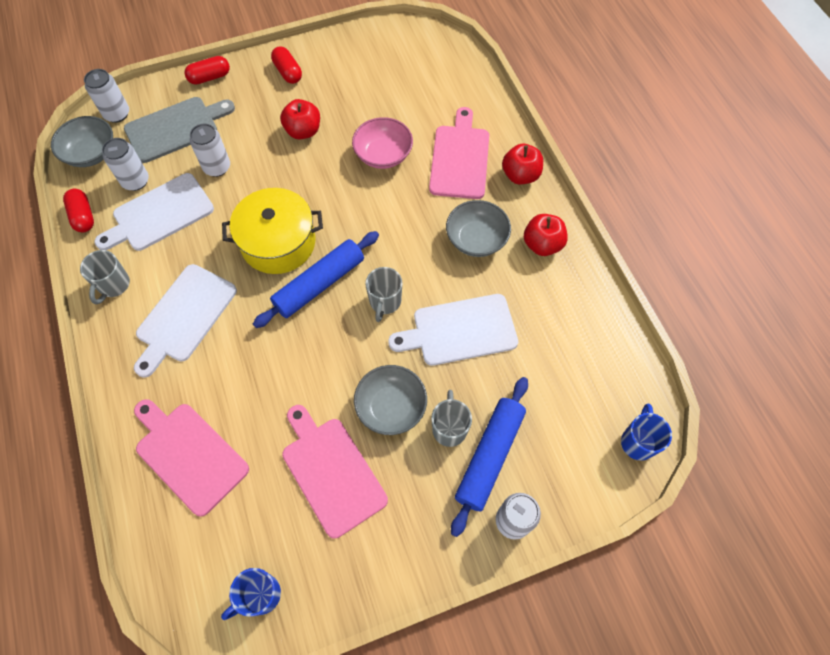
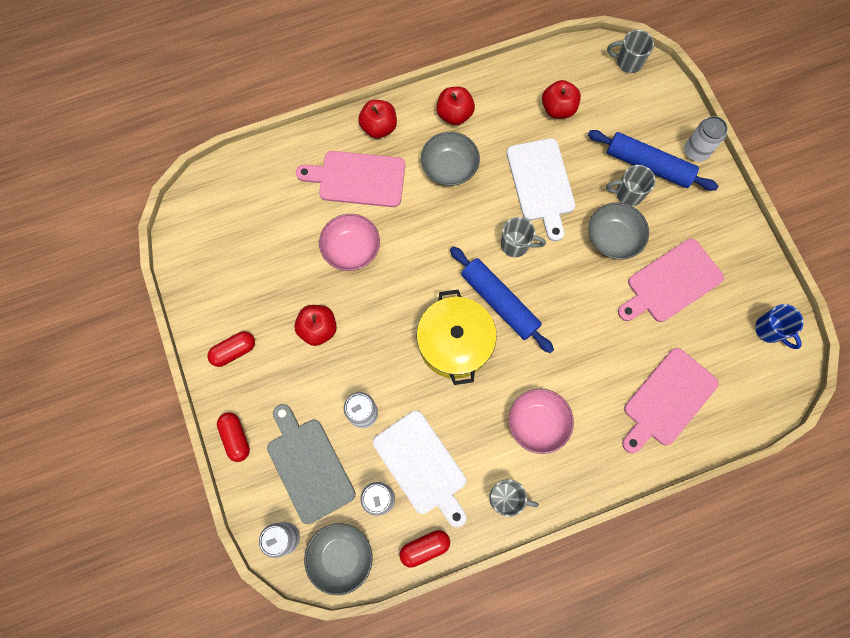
camera: 90 degrees left, 10 degrees up
white cutting board [134,264,237,378] -> pink bowl [509,389,574,454]
blue mug [621,404,672,461] -> grey mug [607,30,654,73]
none -> red apple [542,80,581,119]

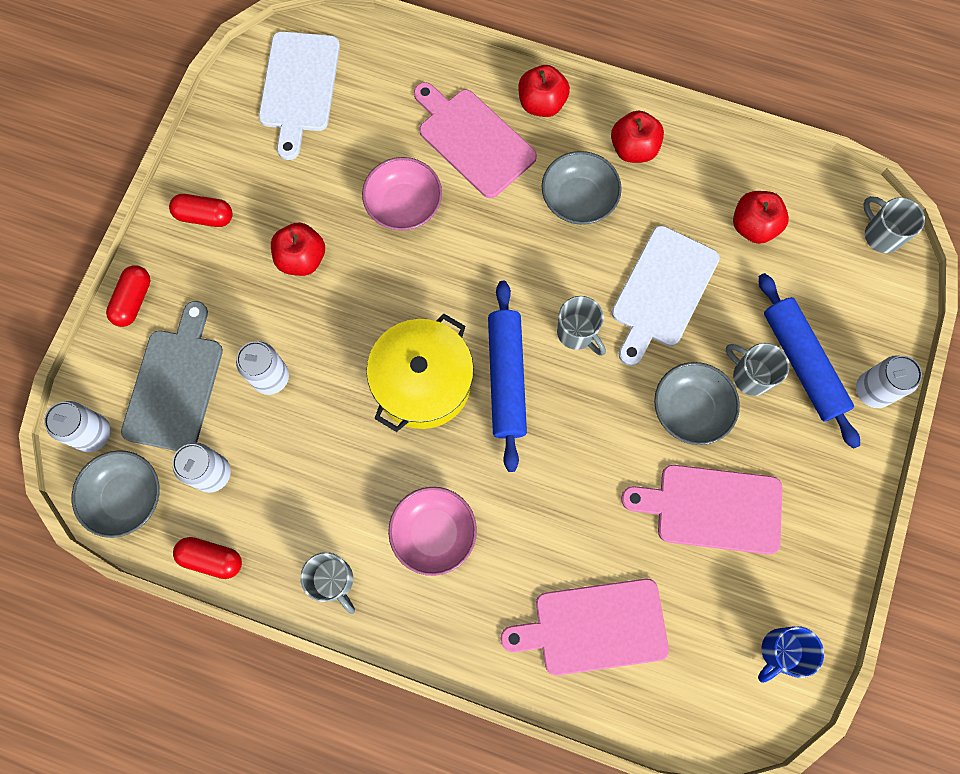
camera: 40 degrees right, 0 degrees up
white cutting board [373,410,466,527] -> white cutting board moved to [259,31,340,160]
blue mug [755,304,803,349] -> blue mug turned 45 degrees clockwise [758,626,824,683]

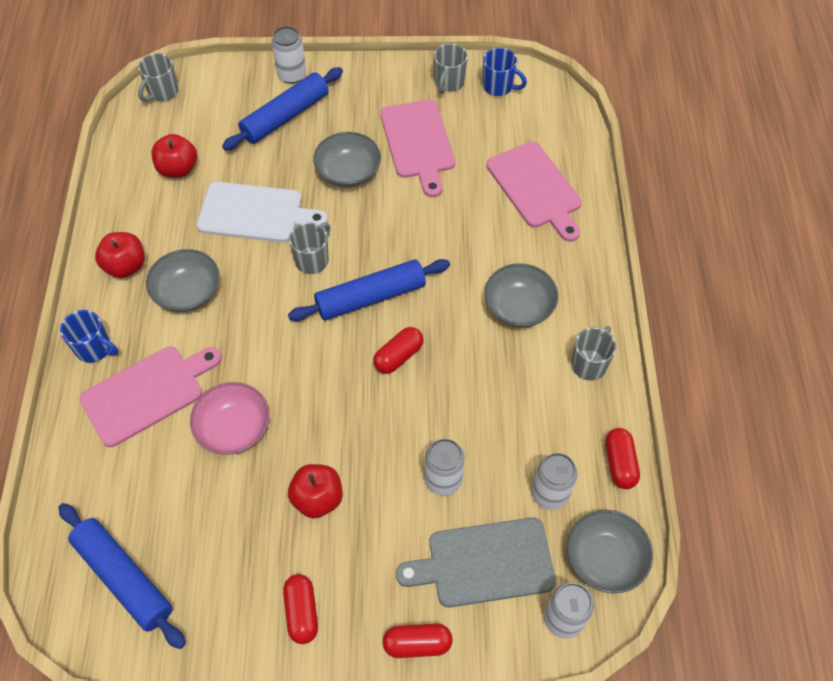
camera: 110 degrees left, 15 degrees down
white cutting board [259,31,340,160] -> blue rolling pin [59,503,185,649]
yellow pot [366,314,474,432] -> red capsule [373,327,423,374]
pink bowl [388,487,477,576] -> grey bowl [484,263,558,328]
pink cutting board [414,82,537,198] -> pink cutting board turned 150 degrees counterclockwise [80,346,222,447]
red apple [518,65,570,117] -> blue mug [60,310,118,363]
grey mug [726,343,790,396] -> grey mug moved to [434,43,468,93]

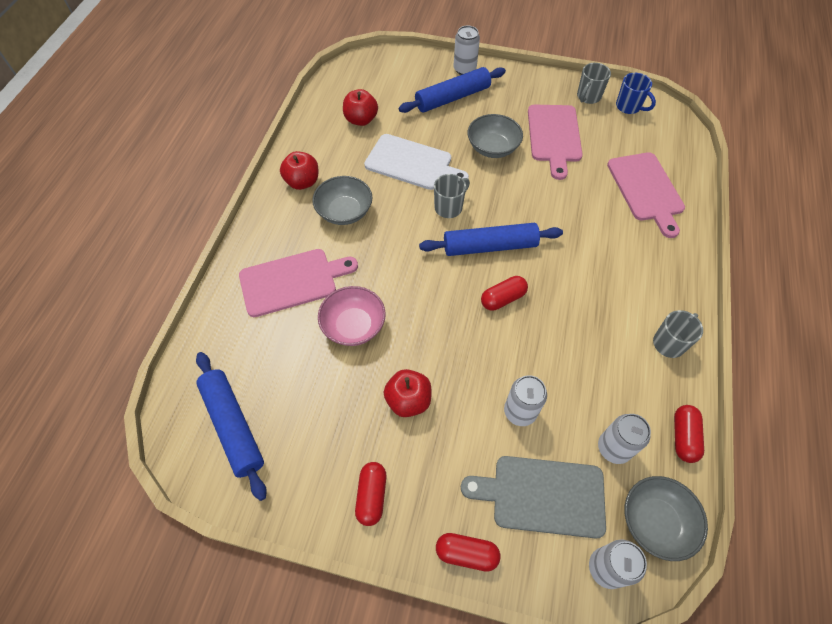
camera: 15 degrees right, 0 degrees up
blue mug [60,310,118,363] -> none
grey mug [138,53,179,102] -> none
grey bowl [484,263,558,328] -> none

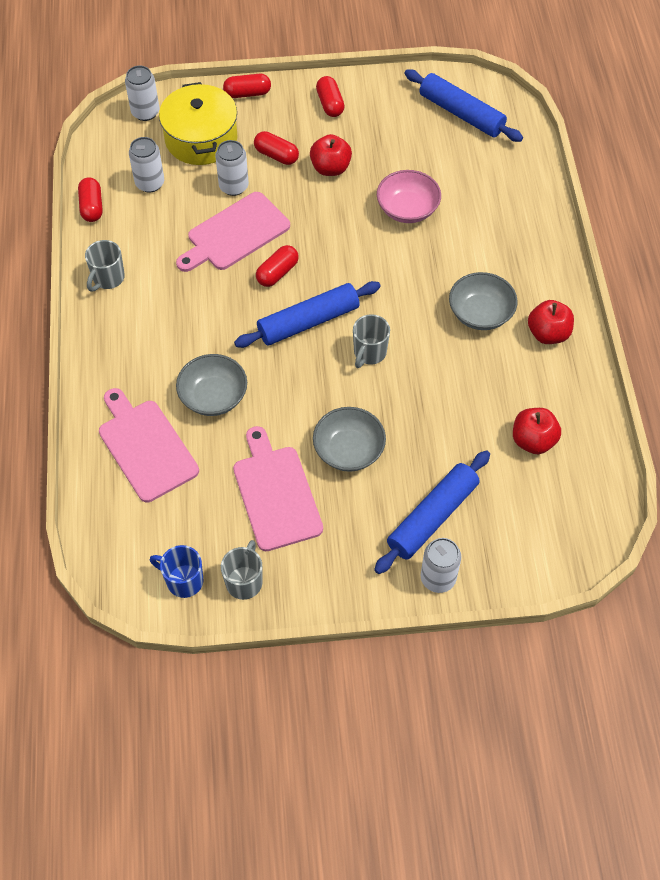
camera: 160 degrees right, 0 degrees up
pink cutting board [239,249,358,317] -> pink cutting board moved to [176,192,290,272]
white cutting board [364,134,469,190] -> none
grey cutting board [461,456,606,539] -> yellow pot [159,82,238,165]
grey bowl [625,476,708,561] -> grey bowl moved to [176,354,247,416]
none -> red capsule [254,131,299,165]

